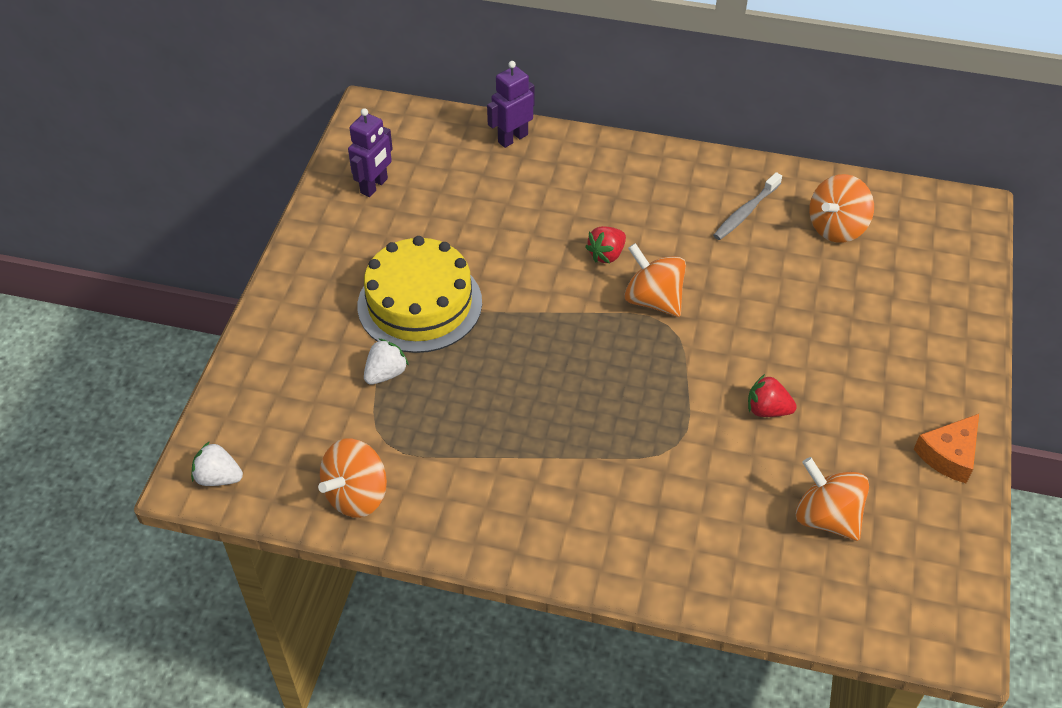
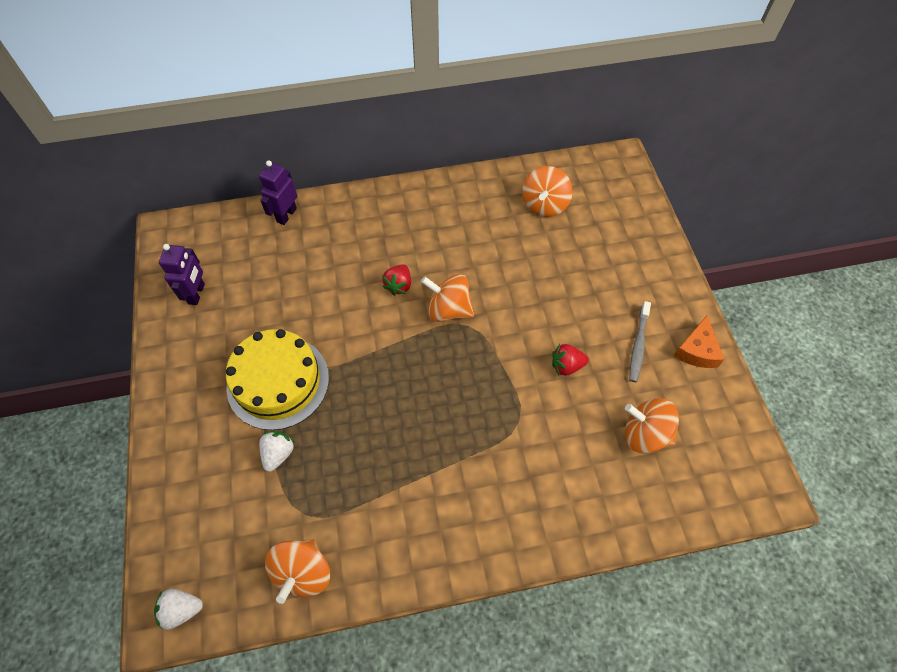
camera: 25 degrees left, 10 degrees up
grey toothbrush [713,172,782,240] -> grey toothbrush moved to [629,301,651,382]

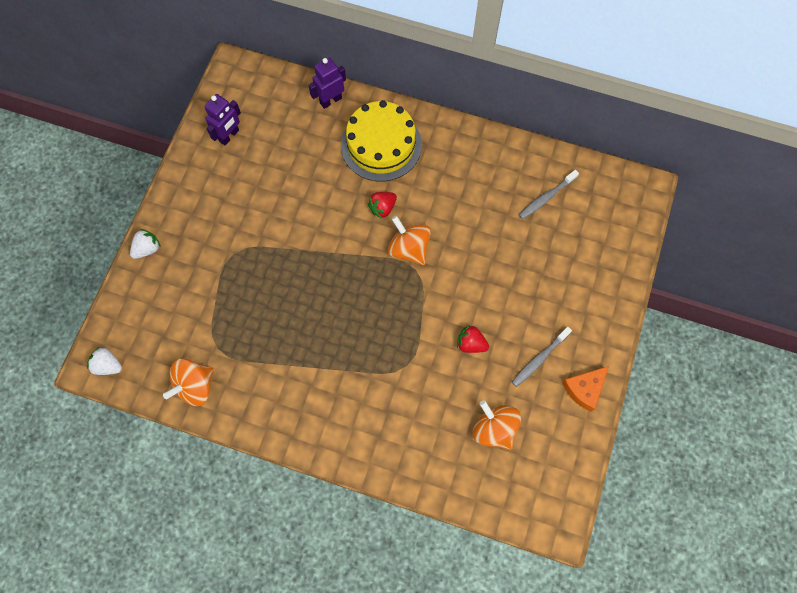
camera: 30 degrees right, 10 degrees up
yellow cake [226,329,329,430] -> yellow cake moved to [341,100,422,182]
white strawberry [259,431,294,472] -> white strawberry moved to [130,229,161,259]
orange spinning top [522,166,572,217] -> grey toothbrush [519,170,579,219]

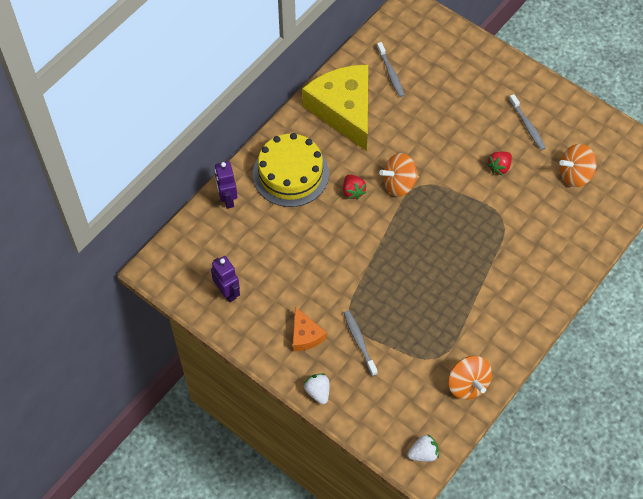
camera: 70 degrees left, 10 degrees down
white strawberry [87,347,122,375] -> white strawberry turned 150 degrees counterclockwise [407,434,439,462]
orange cheese [562,366,609,412] -> orange cheese moved to [292,307,326,351]
none -> yellow cheese [302,65,368,151]
none -> grey toothbrush [344,310,378,376]

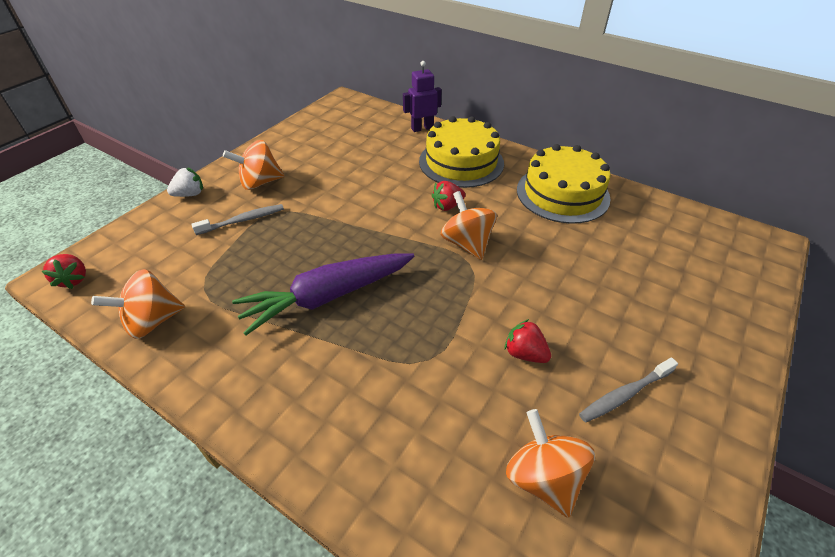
camera: 85 degrees right, 15 degrees down
purple robot [211,256,240,302] -> none
orange cheese [292,307,326,351] -> orange spinning top [223,140,284,190]
yellow cheese [302,65,368,151] -> yellow cake [517,144,611,224]
grey toothbrush [377,42,405,97] -> none
white strawberry [407,434,439,462] -> red strawberry [42,254,86,289]
none -> purple carrot [232,253,414,335]

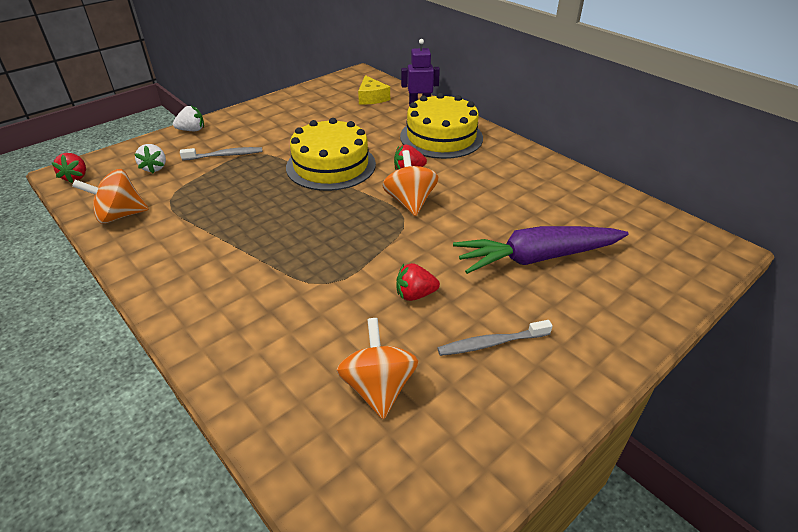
camera: 15 degrees right, 5 degrees down
orange spinning top [223,140,284,190] -> none
purple carrot [232,253,414,335] -> purple carrot moved to [453,226,629,274]
red strawberry [504,319,551,363] -> red strawberry turned 60 degrees counterclockwise [396,263,440,301]
yellow cake [517,144,611,224] -> yellow cake moved to [286,118,376,191]
none -> white strawberry [134,144,166,173]
none -> yellow cheese [358,75,390,104]

